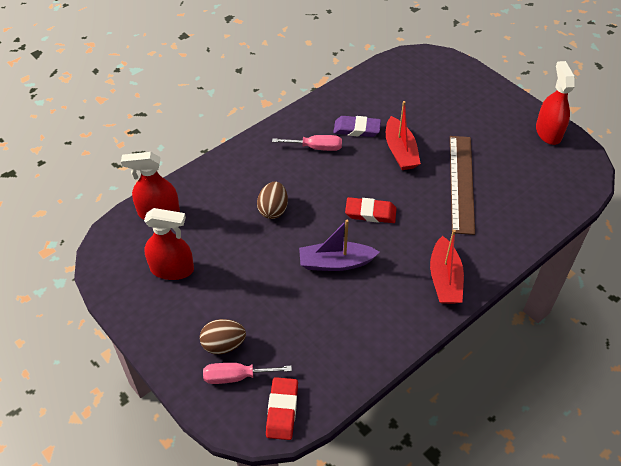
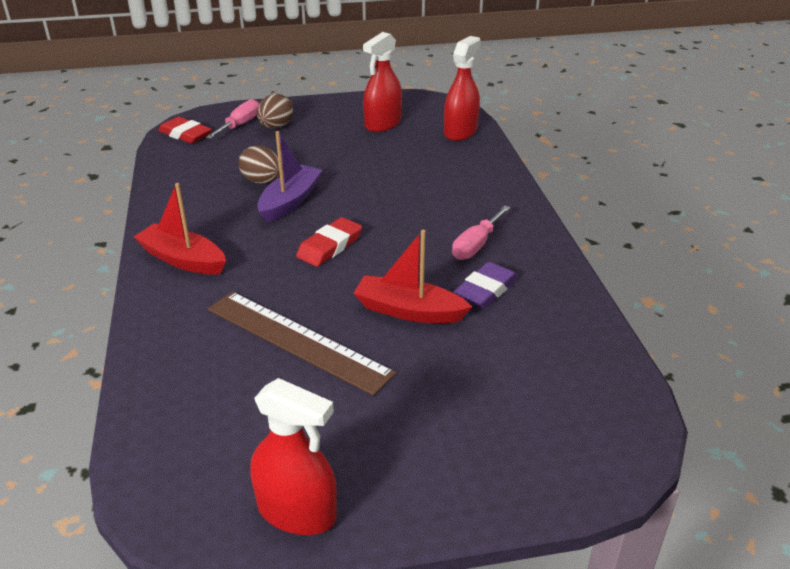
camera: 120 degrees right, 15 degrees down
brown egg [257,182,288,219] -> brown egg moved to [238,145,280,184]

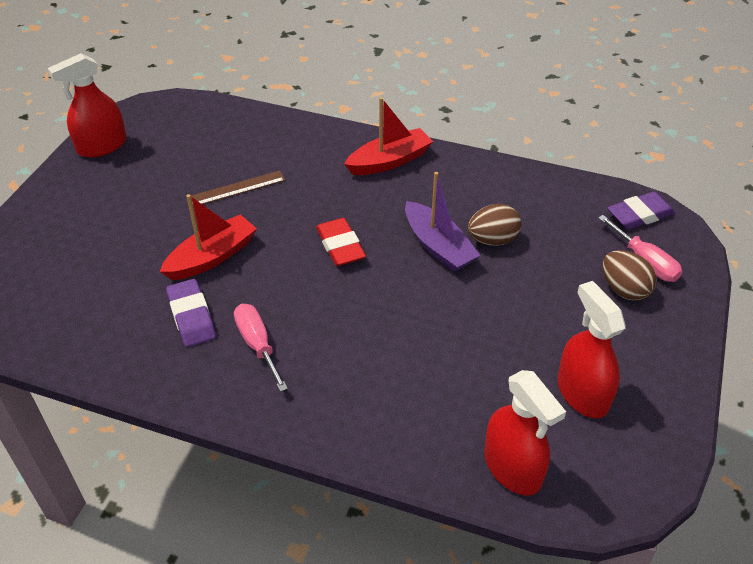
camera: 120 degrees right, 10 degrees up
red eraser [158,117,212,144] -> purple eraser [607,192,675,230]
brown ruler [208,292,396,396] -> brown ruler [191,171,285,207], size x0.57

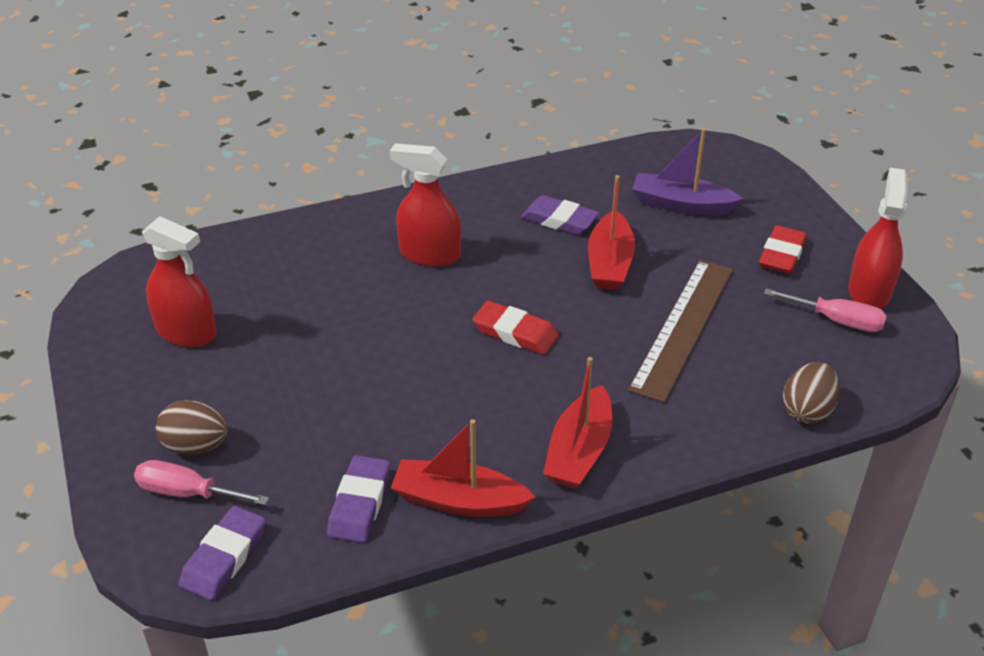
camera: 140 degrees right, 5 degrees down
brown ruler [191,171,285,207] -> brown ruler [628,260,733,403], size x1.76
pink screwdriver [234,304,288,392] -> pink screwdriver moved to [764,288,887,332]
purple boat [405,172,481,272] -> purple boat moved to [632,128,743,215]
brown egg [468,204,521,246] -> brown egg moved to [783,362,840,424]
red spray bottle [484,370,566,496] -> red spray bottle moved to [390,143,461,267]
none -> purple eraser [327,455,390,543]
none -> red boat [391,419,535,517]
none -> red eraser [759,225,807,274]

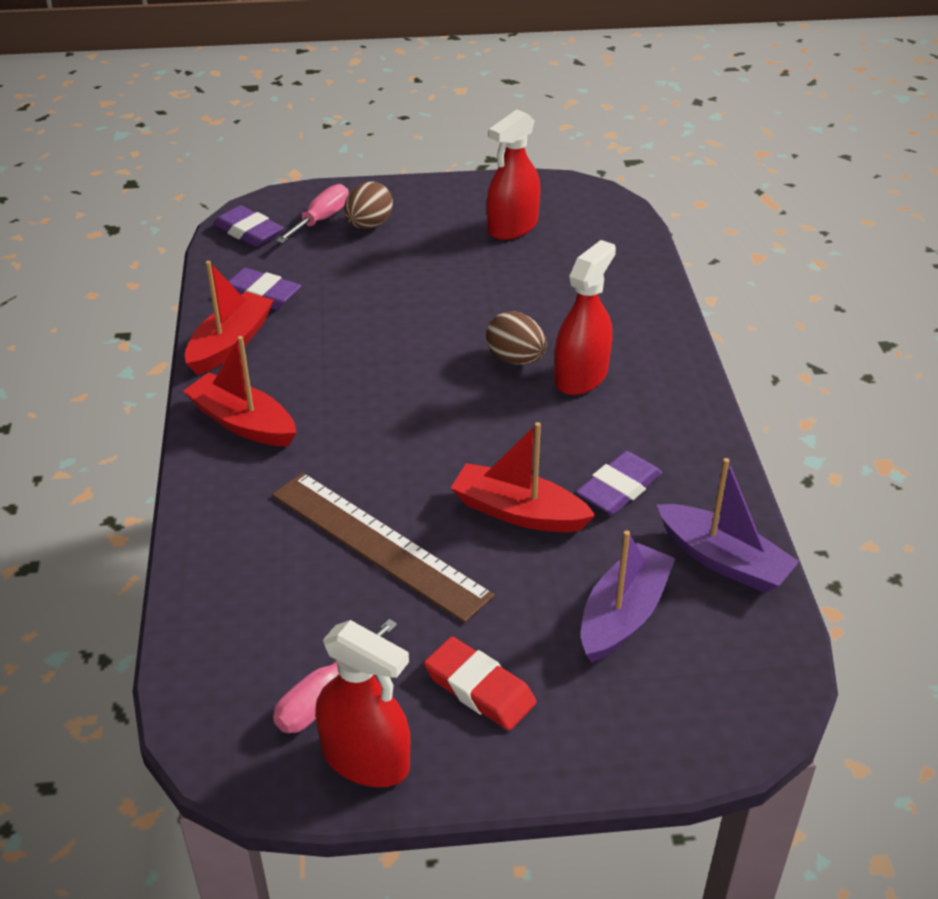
camera: 105 degrees right, 0 degrees up
red eraser [472,301,559,355] -> none
brown egg [783,362,840,424] -> brown egg moved to [486,311,547,365]
none -> purple boat [657,458,800,593]

